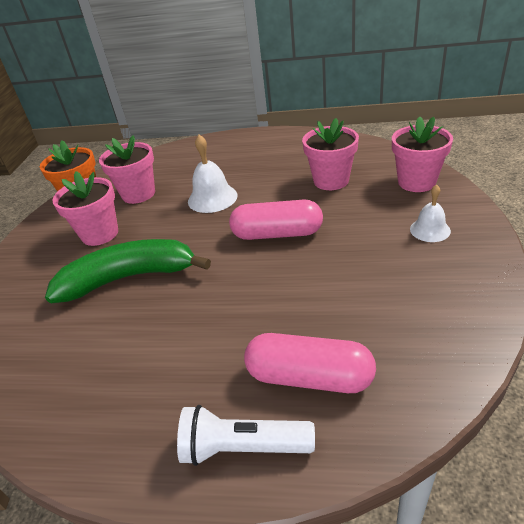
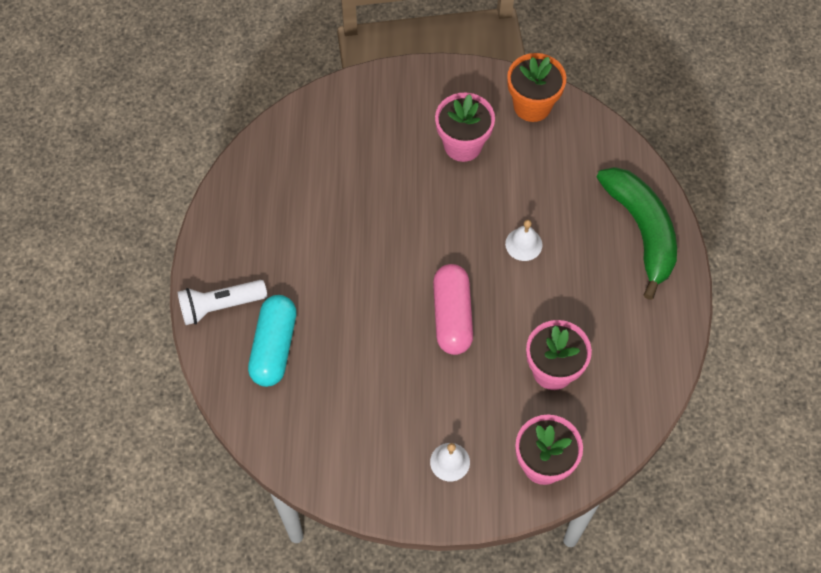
camera: 80 degrees right, 25 degrees up
green banana [45,239,211,303] -> green banana moved to [597,167,677,300]
pink flower pot [99,135,155,204] -> none
white flashlight [177,405,315,466] -> white flashlight turned 105 degrees counterclockwise [177,280,267,325]
white bell [188,135,238,213] -> white bell [505,220,542,261], size x0.65
pink capsule [244,333,376,393] -> turquoise capsule [248,295,297,387]

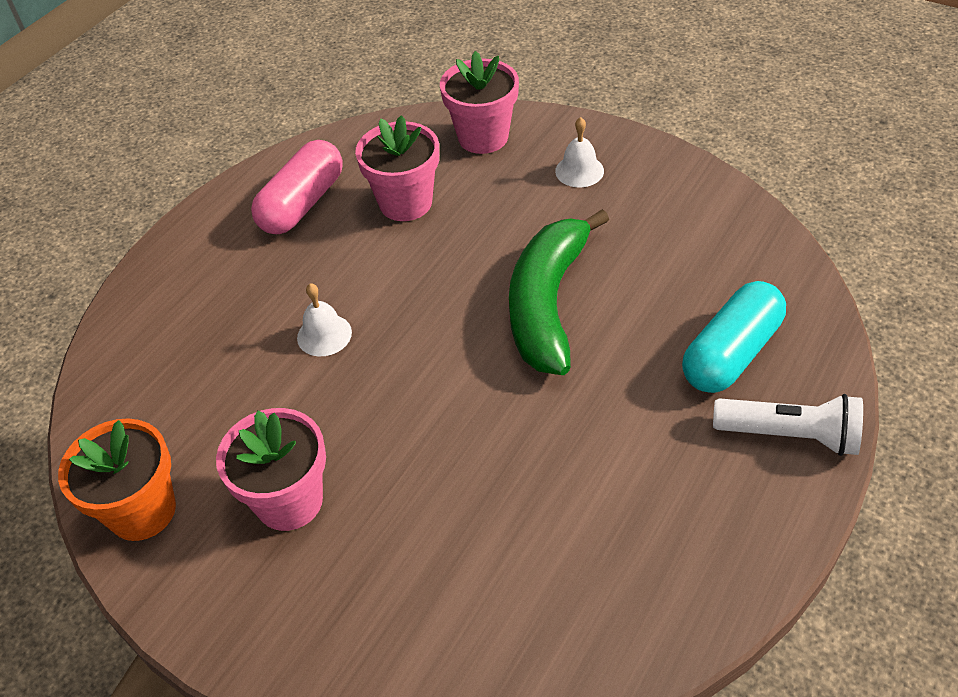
camera: 145 degrees left, 15 degrees down
pink capsule [433,264,473,355] -> pink capsule moved to [251,140,343,234]
green banana [597,167,677,300] -> green banana moved to [509,209,609,375]

